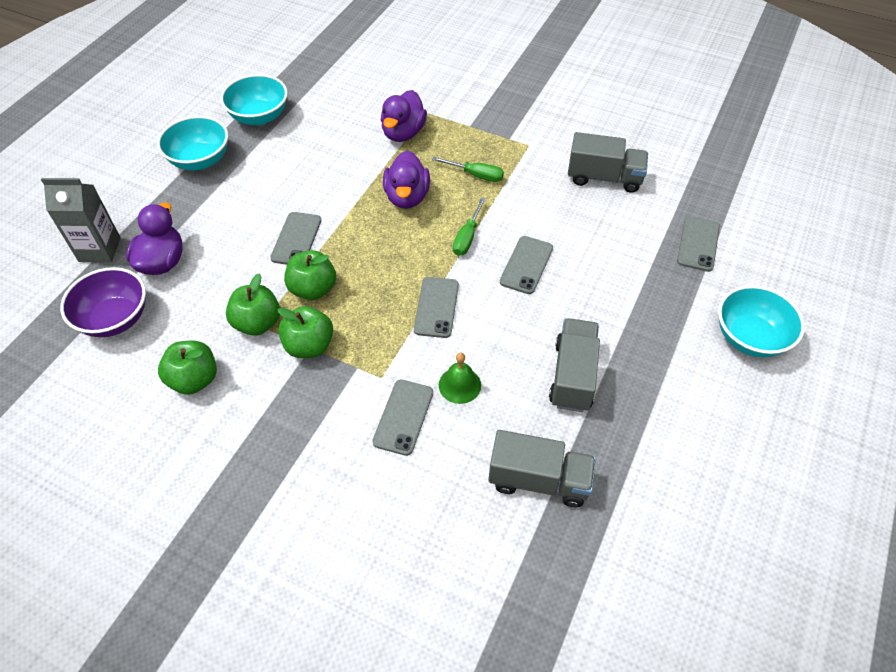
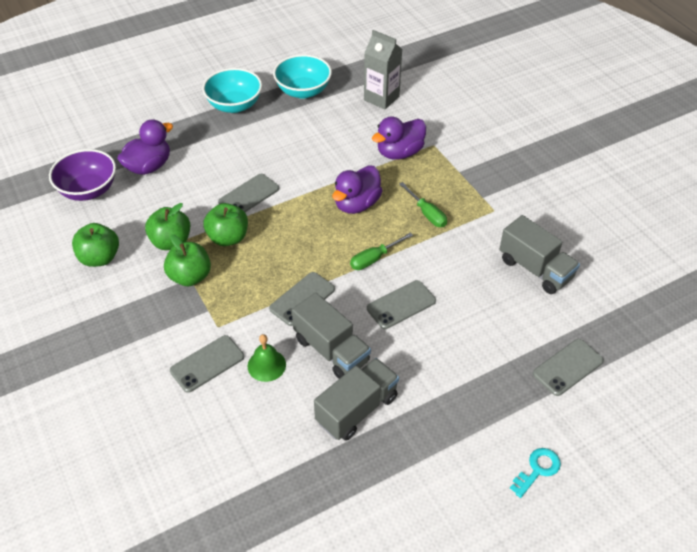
camera: 35 degrees right, 5 degrees down
grey carton [41,178,121,262] -> grey carton moved to [364,30,402,109]
grey truck [488,430,596,507] -> grey truck moved to [292,293,371,379]
turquoise bowl [718,285,805,358] -> turquoise key [510,448,561,498]

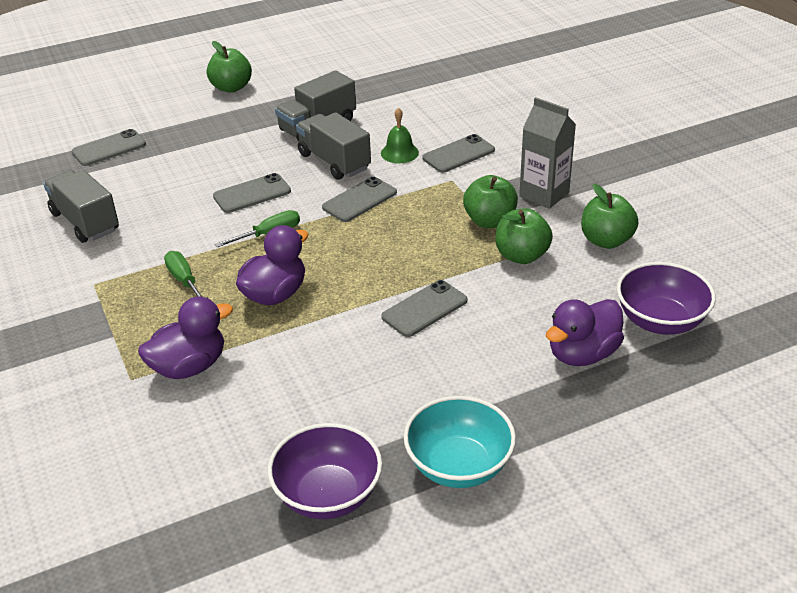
camera: 175 degrees left, 10 degrees down
green apple [203,203,248,246] -> green apple moved to [207,41,252,93]
turquoise bowl [273,54,332,99] -> purple bowl [268,423,382,519]
grey carton [364,30,402,109] -> grey carton moved to [519,97,576,209]
turquoise key [510,448,561,498] -> none

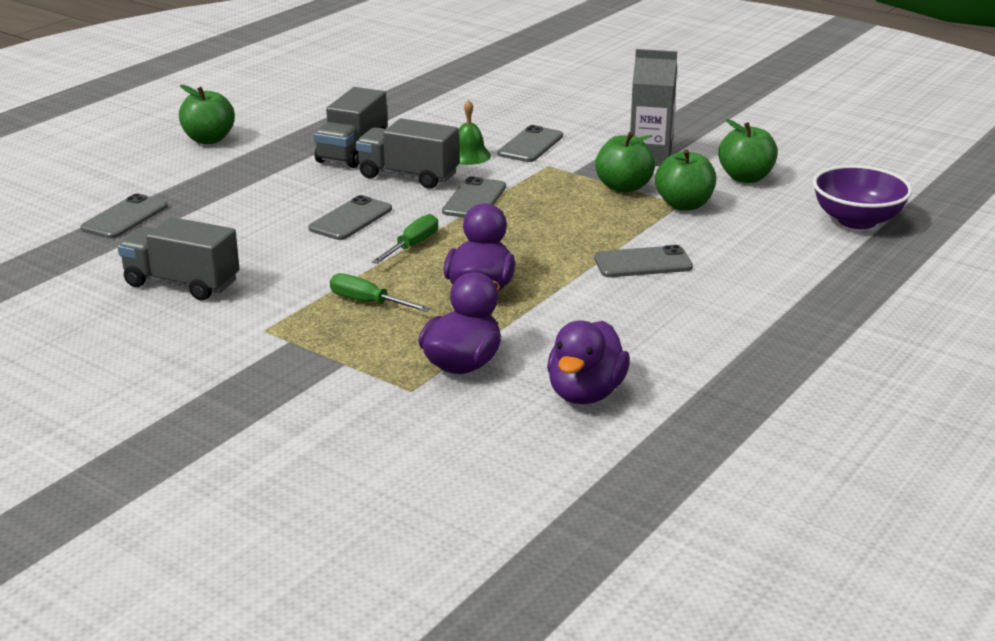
camera: 30 degrees left, 10 degrees down
purple bowl [268,423,382,519] -> none
grey phone [381,280,468,337] -> grey phone turned 60 degrees clockwise [594,245,693,277]
turquoise bowl [404,396,516,488] -> none
purple duck [546,299,624,366] -> purple duck moved to [547,320,630,404]

